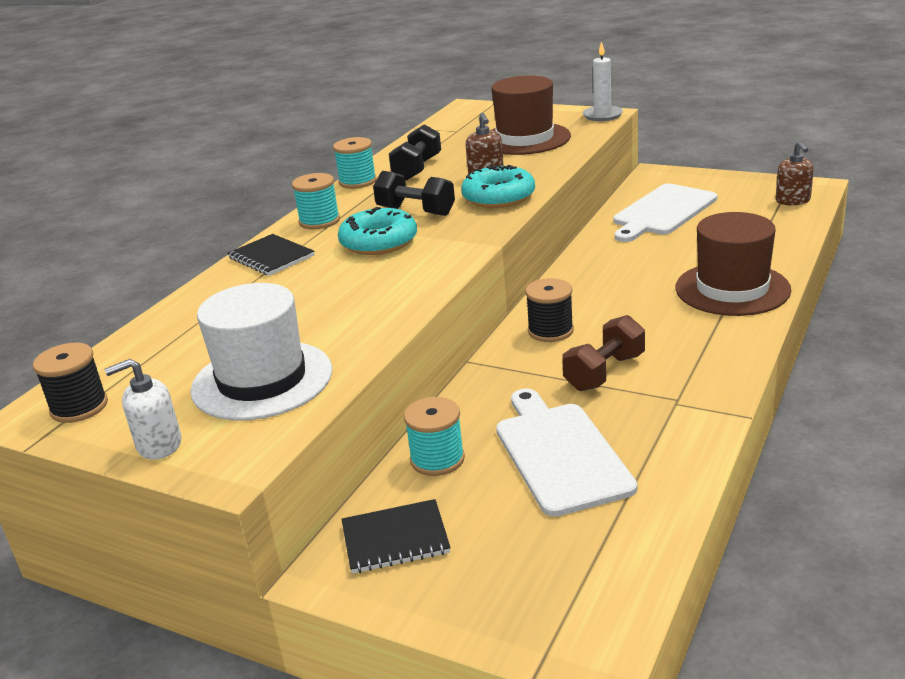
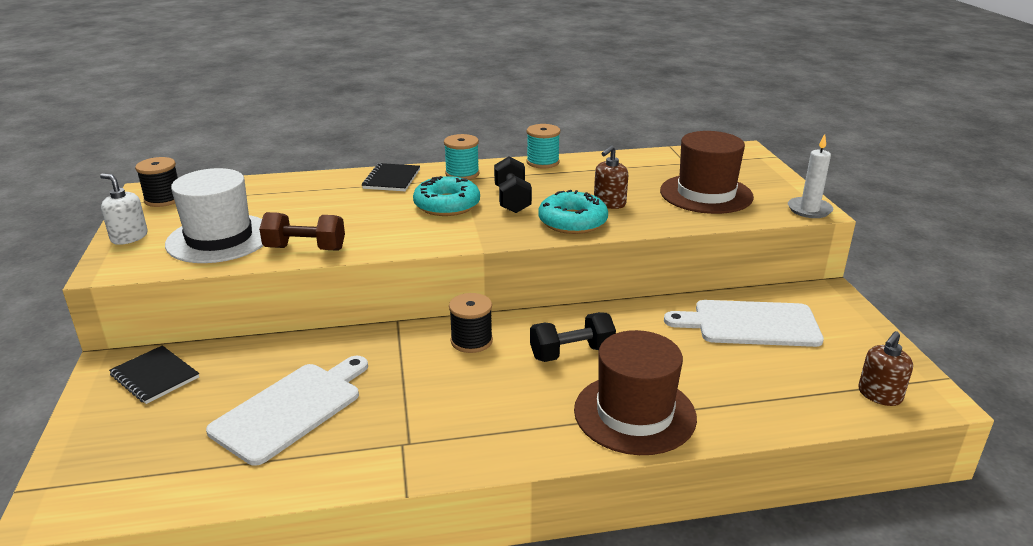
camera: 50 degrees right, 0 degrees up
black dumbbell [389,124,441,180] -> black dumbbell moved to [530,312,616,362]
turquoise spool [404,397,465,476] -> none
brown dumbbell [562,315,645,391] -> brown dumbbell moved to [259,212,345,251]

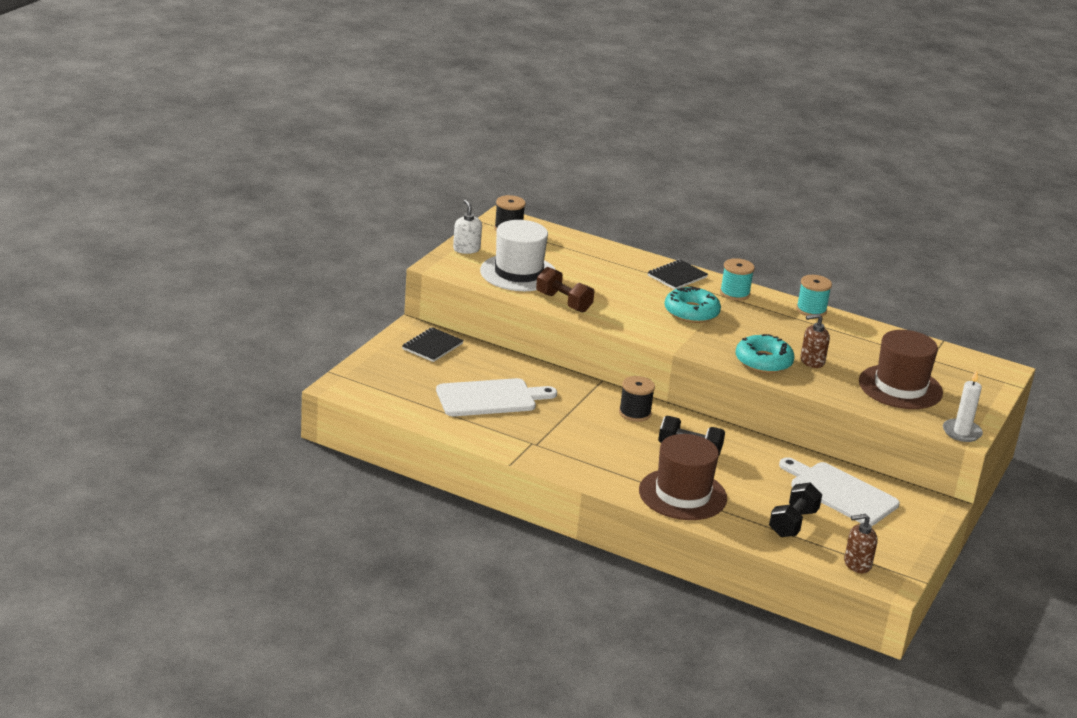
camera: 35 degrees right, 0 degrees up
black notebook [109,345,199,404] -> black notebook turned 45 degrees clockwise [402,327,464,362]
black dumbbell [494,156,532,213] -> black dumbbell moved to [769,483,822,537]

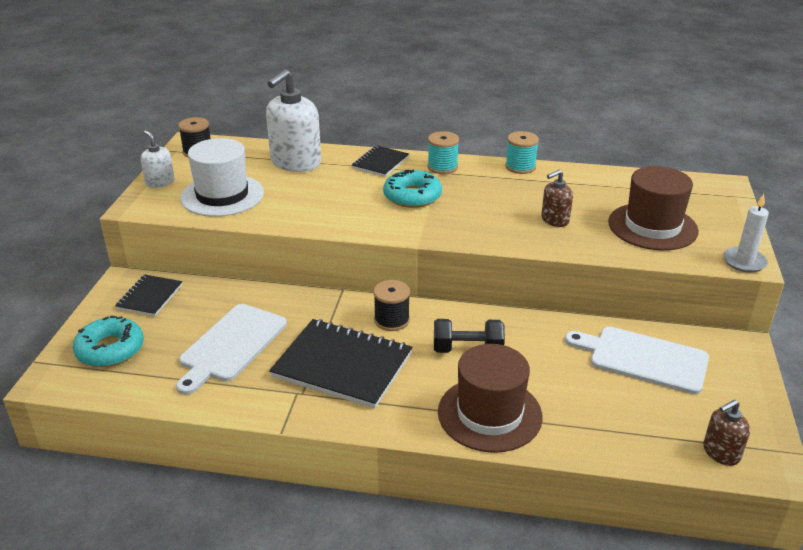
camera: 15 degrees left, 5 degrees up
white cutting board [436,378,557,416] -> white cutting board turned 150 degrees clockwise [176,304,287,395]
brown dumbbell [536,267,594,313] -> none
turquoise donut [736,334,795,373] -> turquoise donut moved to [73,316,144,367]
black dumbbell [769,483,822,537] -> none
none -> white soap dispenser [266,69,321,172]
none -> black notebook [269,319,412,408]

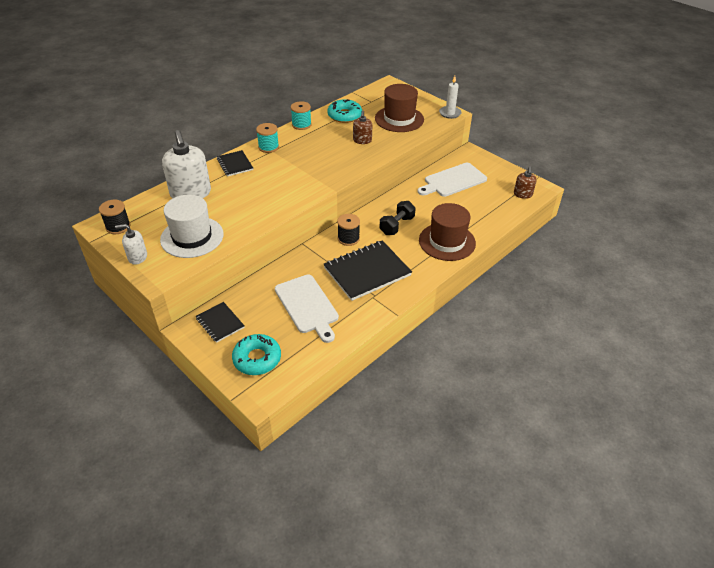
camera: 55 degrees left, 10 degrees up
turquoise donut [383,169,442,208] -> turquoise donut moved to [327,99,362,123]

